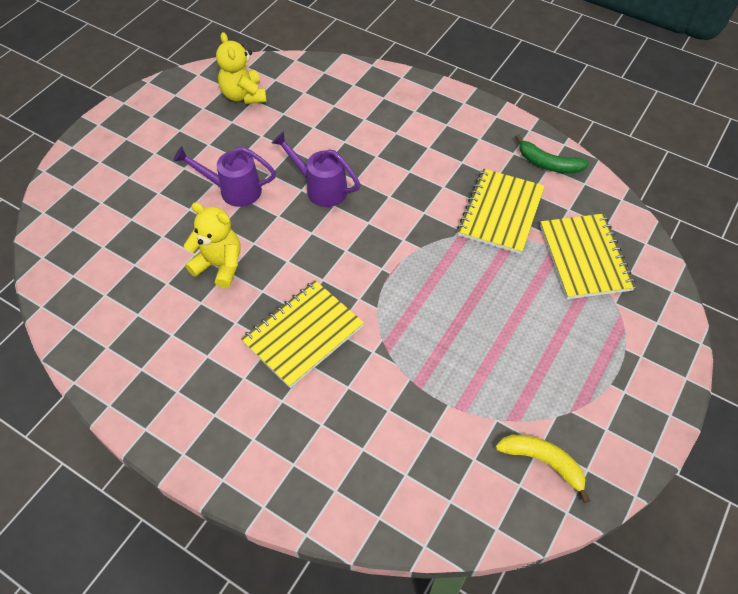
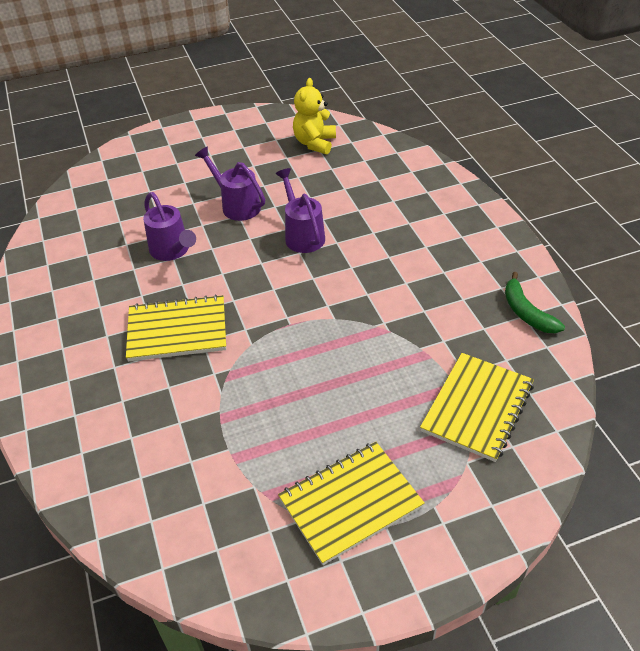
camera: 40 degrees right, 10 degrees down
yellow teddy bear [184,202,240,288] -> purple watering can [143,192,196,261]
yellow notebook [457,169,545,254] -> yellow notebook moved to [278,442,425,565]
yellow banana [495,435,590,503] -> none

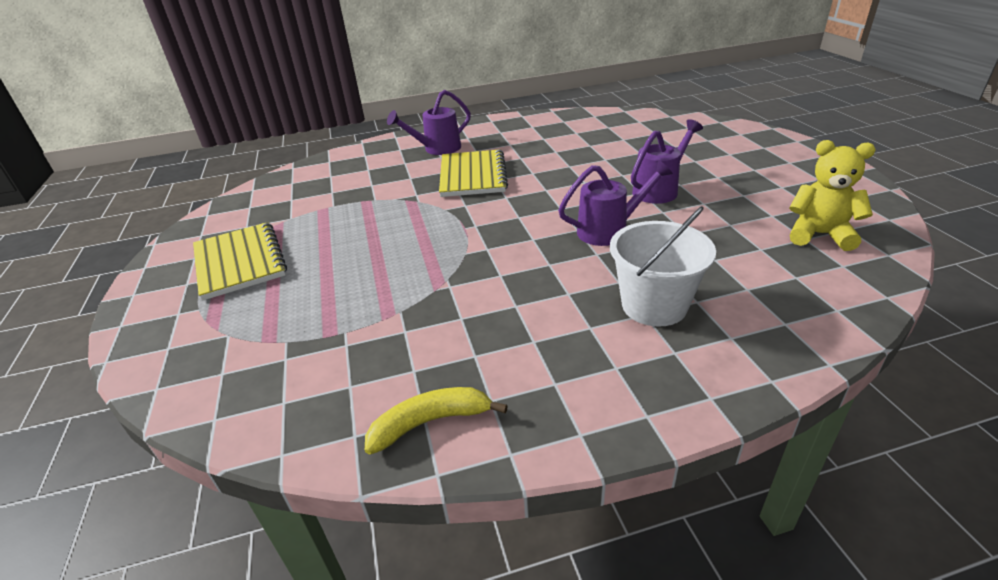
camera: 95 degrees right, 10 degrees down
purple watering can [143,192,196,261] -> purple watering can moved to [387,90,471,155]
yellow notebook [420,353,534,462] -> none
green banana [505,272,565,333] -> yellow banana [365,387,508,455]
none -> white bucket [610,206,716,327]

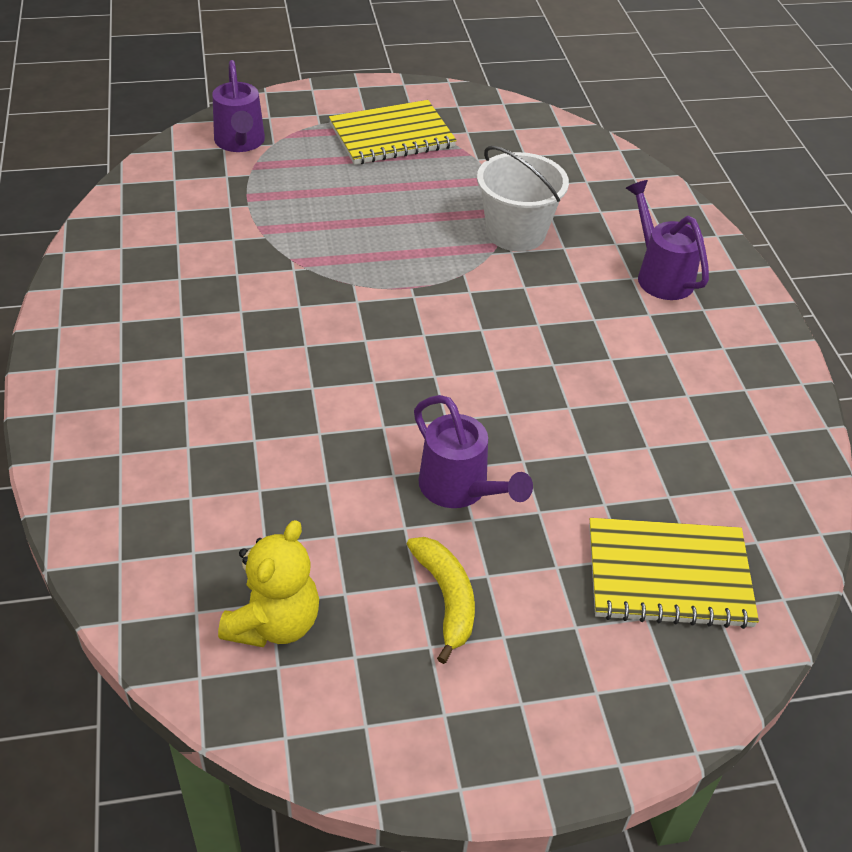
camera: 90 degrees right, 10 degrees up
yellow banana [365,387,508,455] -> yellow banana moved to [406,537,475,664]
yellow notebook [439,149,508,197] -> yellow notebook moved to [589,518,759,629]
purple watering can [558,160,673,246] -> purple watering can moved to [212,60,265,152]
white bucket [610,206,716,327] -> white bucket moved to [477,146,569,251]

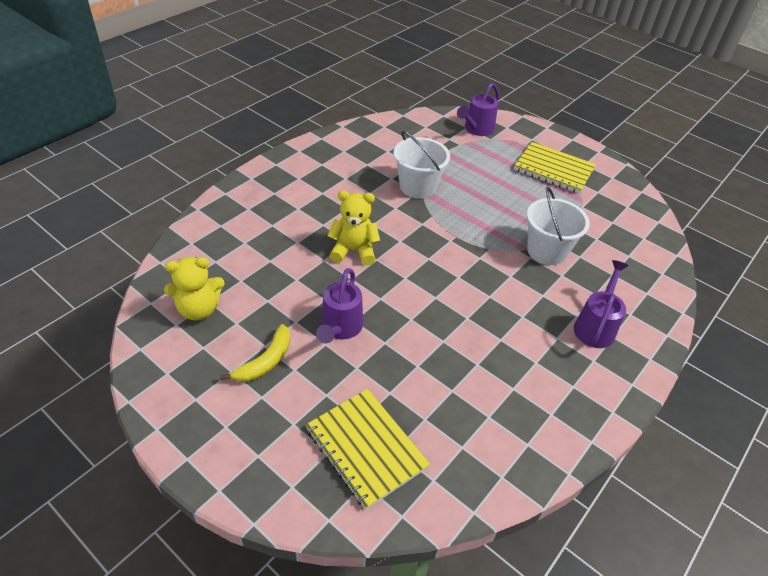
camera: 50 degrees right, 0 degrees up
none -> yellow teddy bear [327,191,380,265]
none -> white bucket [393,131,450,198]

